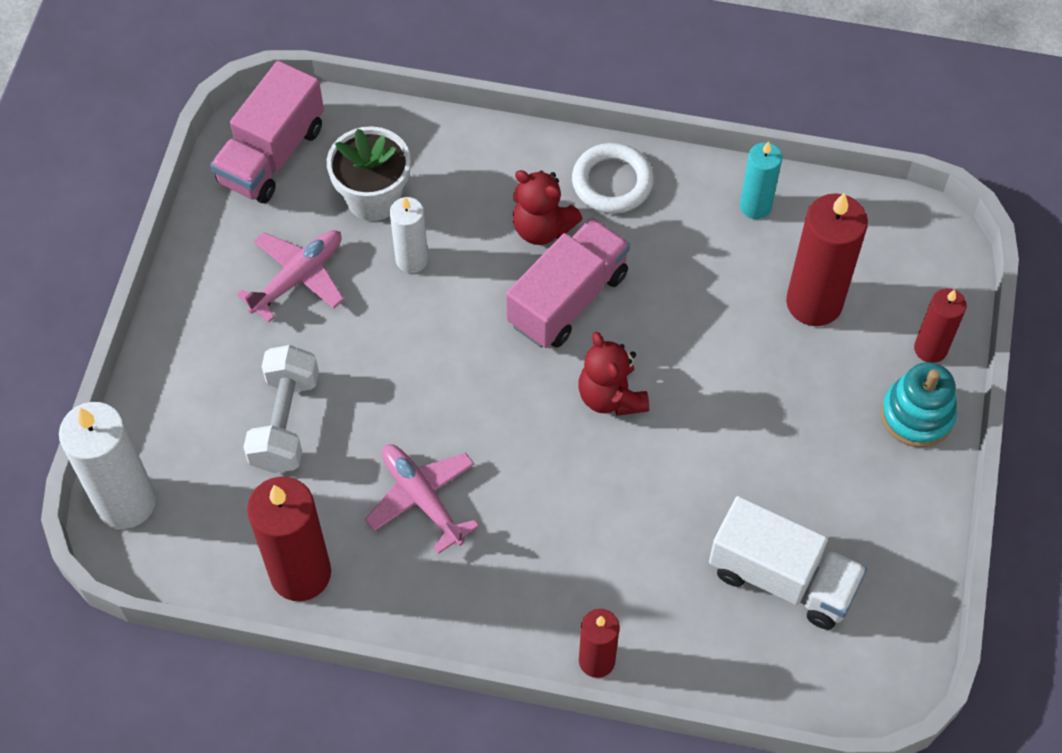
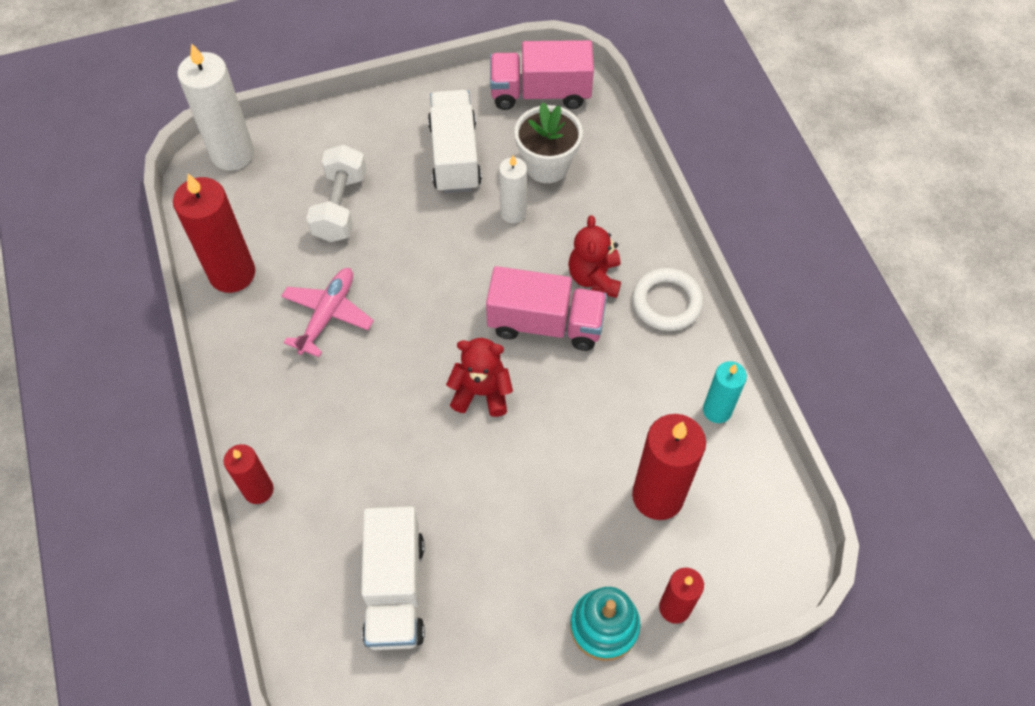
camera: 60 degrees right, 0 degrees up
pink plane [237,230,344,322] -> white truck [428,90,482,193]
white dumbbell [243,345,319,473] -> white dumbbell turned 60 degrees counterclockwise [306,144,366,242]
red teddy bear [578,332,649,416] -> red teddy bear turned 60 degrees clockwise [446,338,513,417]

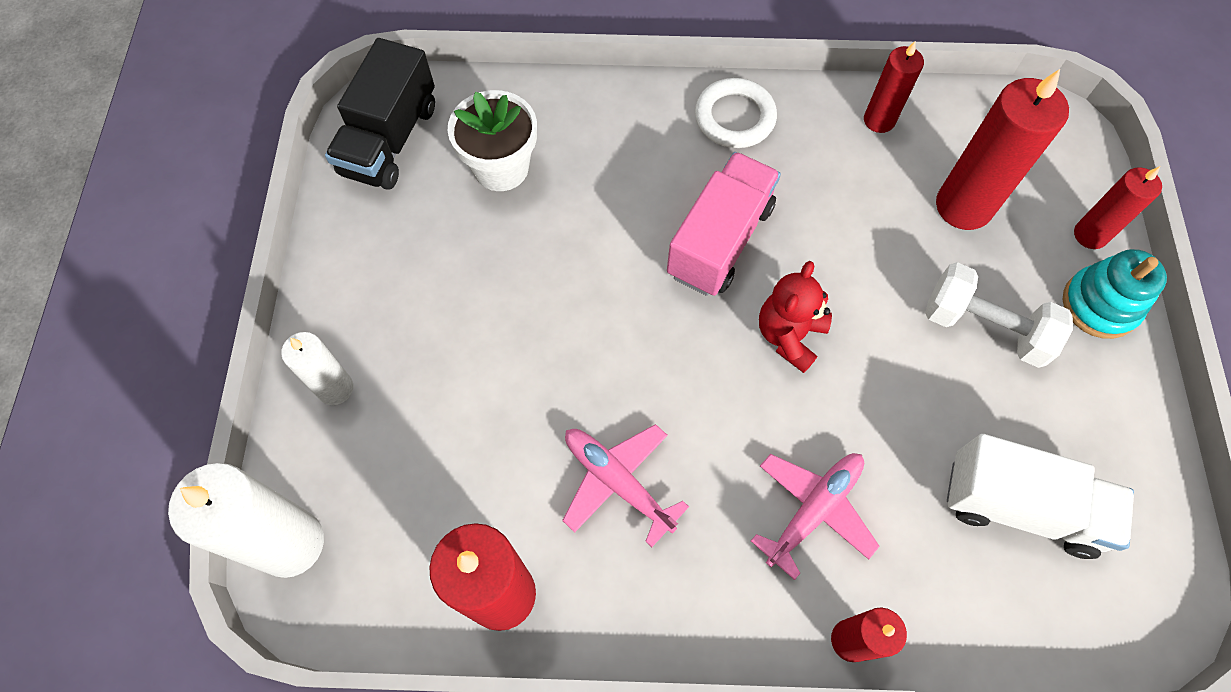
camera: 70 degrees left, 5 degrees up
white dumbbell [306,144,366,242] -> white dumbbell moved to [925,262,1073,368]
white truck [428,90,482,193] -> none
pink truck [490,40,594,110] -> black truck [325,38,435,190]
white candle [499,155,527,223] -> white candle moved to [281,332,353,405]
red teddy bear [568,215,621,298] -> none
turquoise candle [703,361,747,423] -> red candle [864,41,924,133]
none -> pink plane [751,453,880,580]

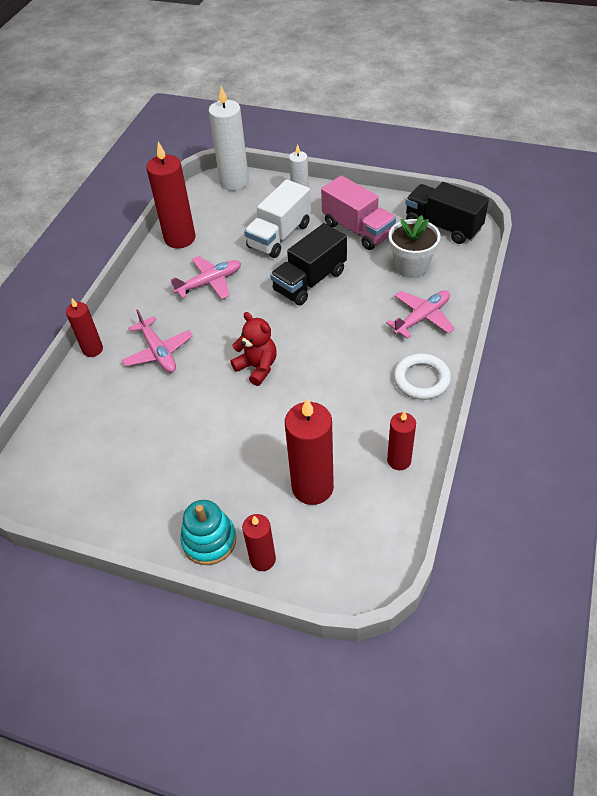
camera: 110 degrees right, 15 degrees down
pink truck [667,152,781,296] -> pink truck moved to [321,175,396,250]
white dumbbell [925,262,1073,368] -> none
white truck [947,434,1134,559] -> white truck moved to [244,179,311,258]
none -> black truck [270,223,347,306]
none -> pink plane [386,290,455,339]

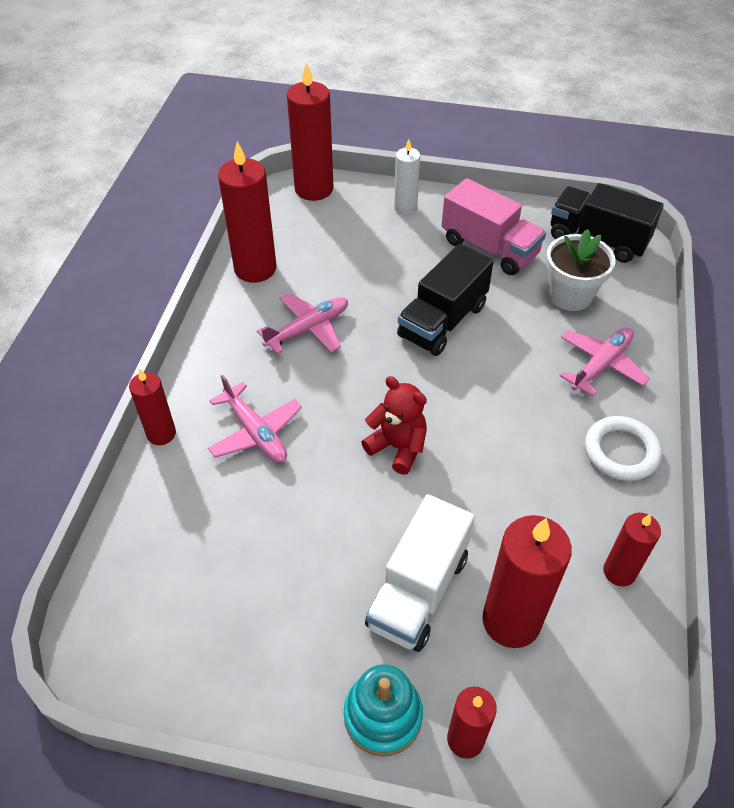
camera: 10 degrees left, 0 degrees up
white candle [209,86,249,191] -> red candle [287,62,333,201]
white truck [244,179,311,258] -> white truck moved to [365,494,475,652]

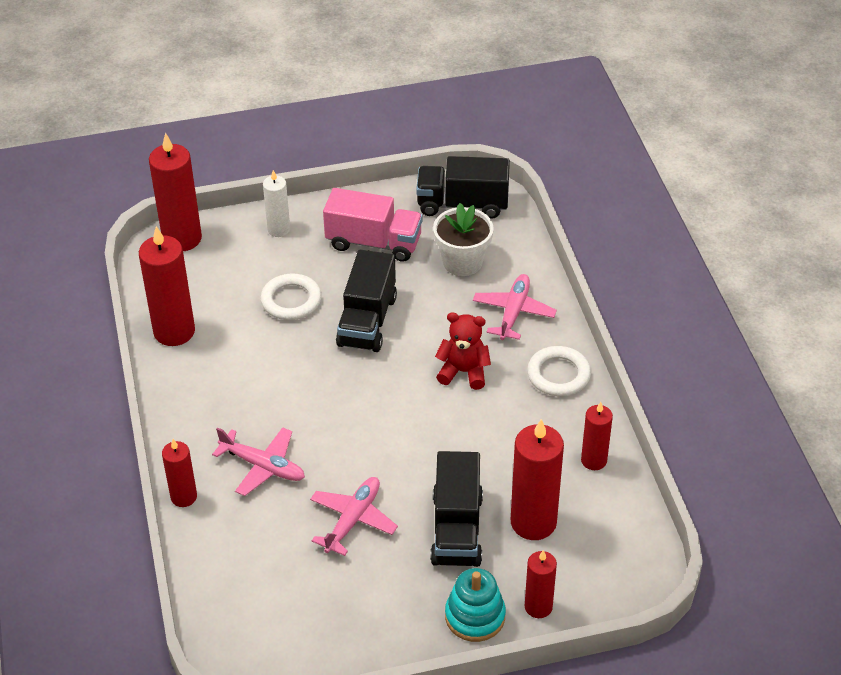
camera: 25 degrees left, 5 degrees down
pink plane [257,293,348,354] -> pink plane moved to [310,477,398,556]
red teddy bear [361,376,427,475] -> red teddy bear moved to [435,312,491,390]
white truck [365,494,475,652] -> black truck [430,451,483,567]
none -> white ring [261,274,322,320]

